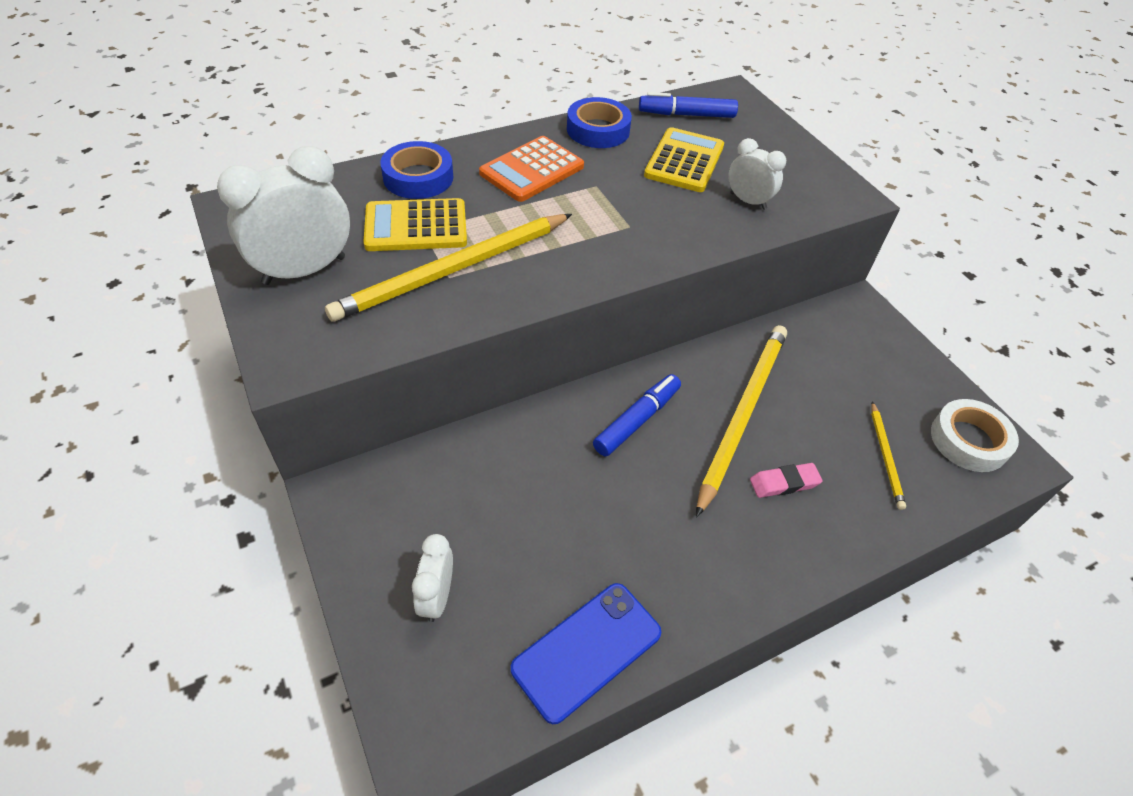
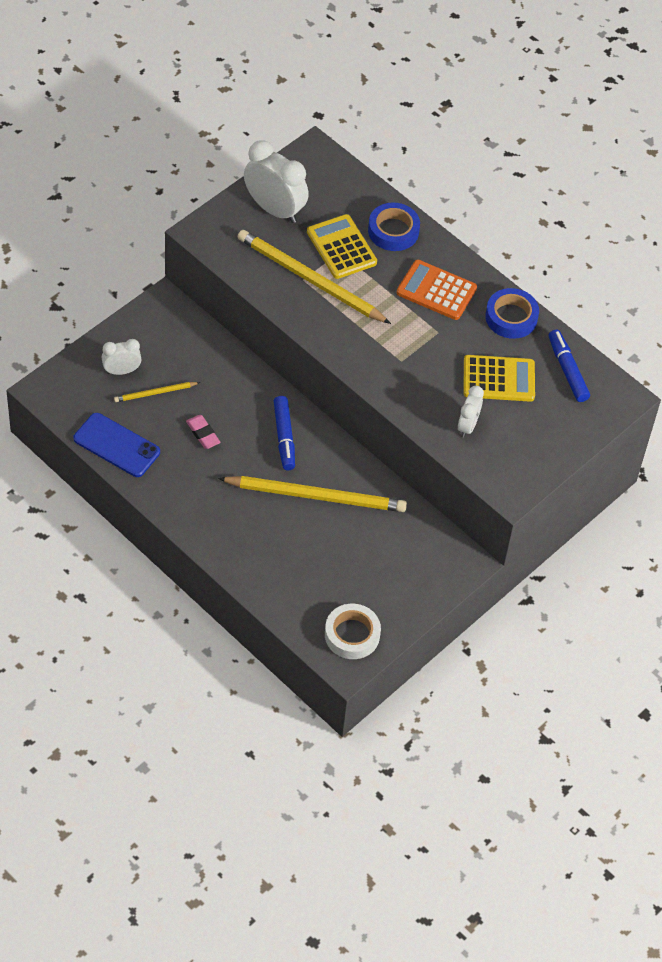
camera: 70 degrees right, 5 degrees up
blue marker [593,374,681,457] -> blue marker turned 60 degrees clockwise [274,396,295,470]
pink eraser [750,463,822,498] -> pink eraser moved to [186,415,221,449]
yellow pencil [871,401,906,510] -> yellow pencil moved to [114,382,200,402]

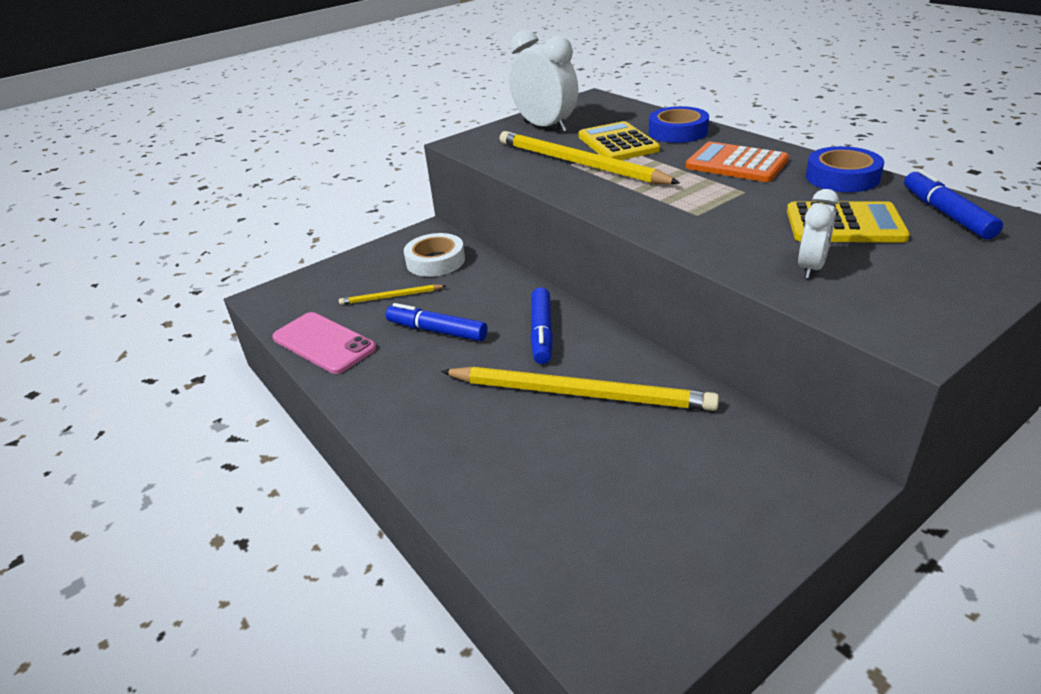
camera: 15 degrees right, 20 degrees down
blue phone [74,413,160,477] -> pink phone [272,312,376,374]
white clock [102,339,142,375] -> none
pink eraser [186,415,221,449] -> blue marker [386,303,487,341]
white tape [325,604,381,659] -> white tape moved to [404,233,465,277]

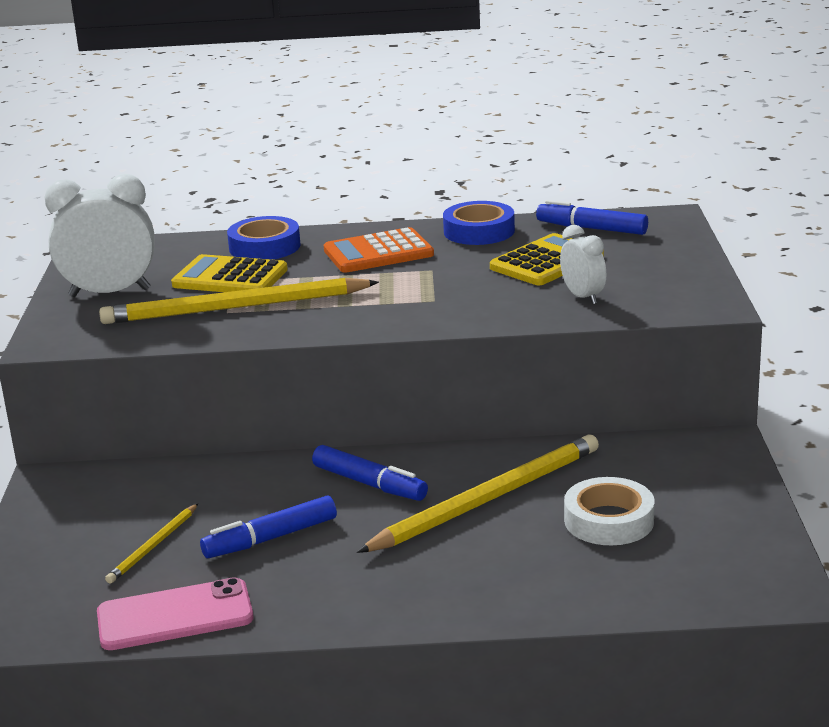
camera: 55 degrees left, 10 degrees down
white tape [404,233,465,277] -> white tape moved to [564,477,655,545]

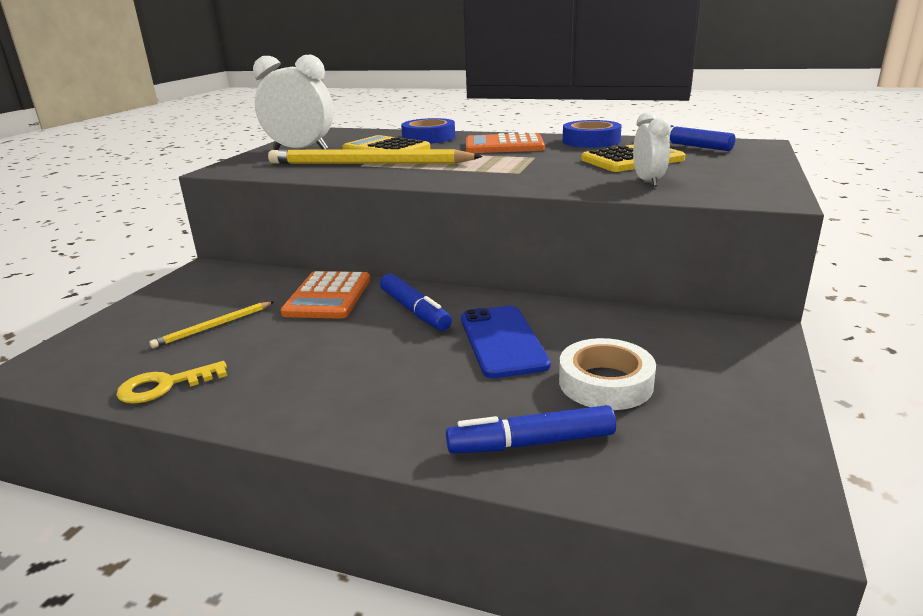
camera: 20 degrees right, 0 degrees up
pink phone [97,577,254,650] -> yellow key [116,361,227,404]
blue marker [200,495,337,558] -> blue marker moved to [446,405,616,453]
yellow pencil [357,434,599,553] -> blue phone [461,306,551,378]
none -> orange calculator [280,271,370,319]

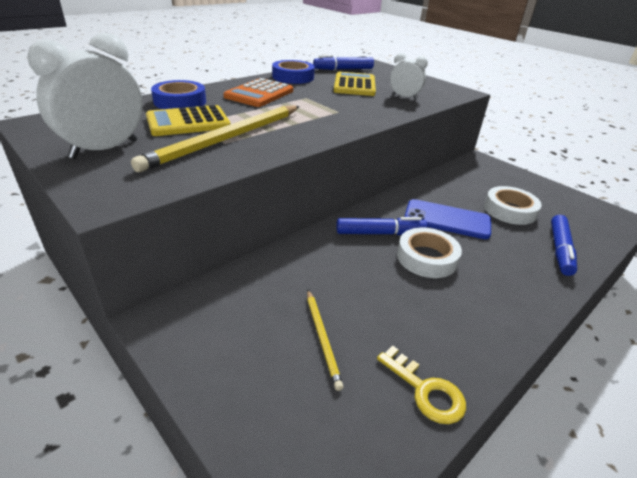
camera: 65 degrees left, 10 degrees up
yellow key [116,361,227,404] -> yellow key turned 45 degrees counterclockwise [377,346,466,424]
orange calculator [280,271,370,319] -> none
none -> white tape [397,228,462,278]

